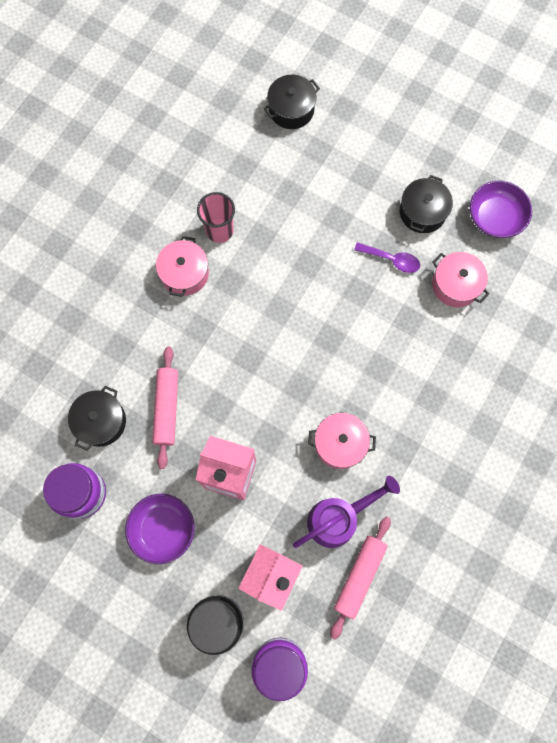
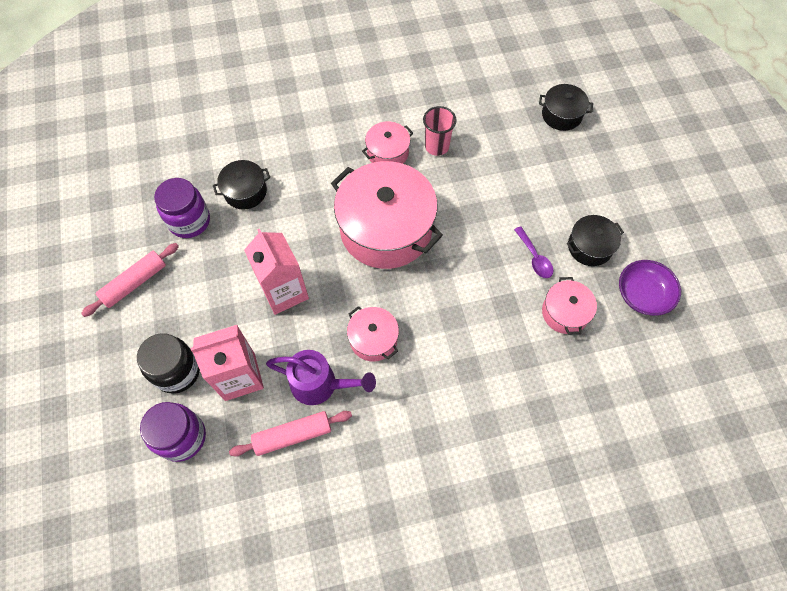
camera: 45 degrees right, 10 degrees down
purple bowl [125,494,195,564] -> none
pink rolling pin [152,347,178,469] -> pink rolling pin moved to [81,243,179,317]
none -> pink pot [331,161,443,269]

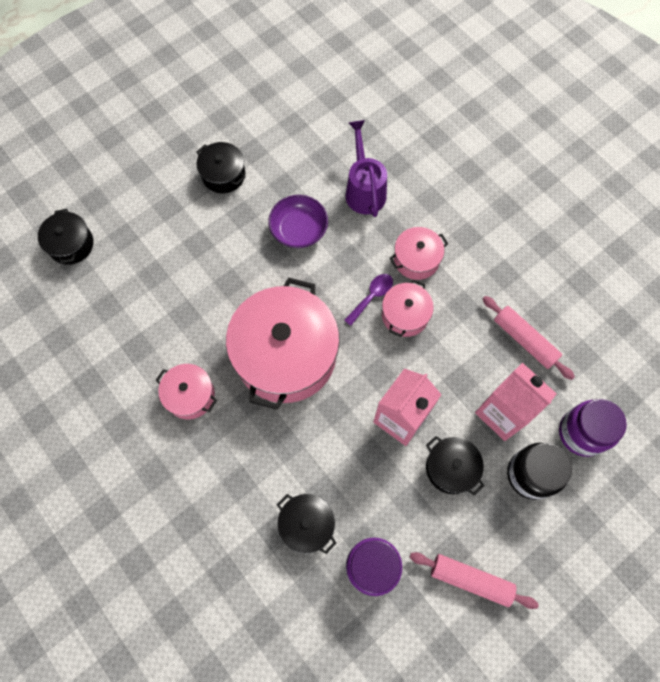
camera: 115 degrees left, 5 degrees up
purple watering can [266,350,376,405] -> purple watering can moved to [345,120,387,217]
pink cup [423,106,457,156] -> none
purple spoon [514,226,554,278] -> purple spoon moved to [344,274,393,326]
pink pot [542,277,597,334] -> pink pot moved to [389,227,448,280]
purple bowl [619,260,681,316] -> purple bowl moved to [268,195,328,248]
none -> black pot [426,436,484,495]

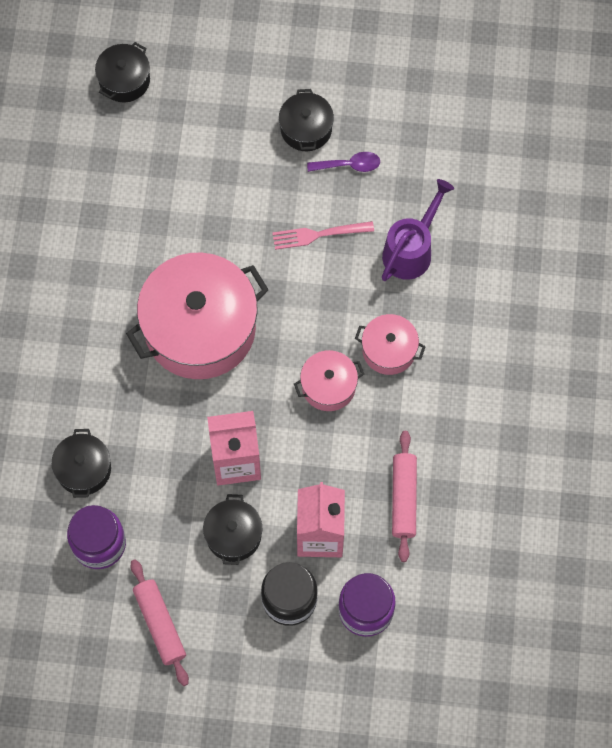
camera: 45 degrees right, 0 degrees up
pink pot [155,364,217,419] -> none
purple bowl [268,195,328,248] -> pink fork [272,221,374,250]
purple spoon [344,274,393,326] -> purple spoon moved to [307,152,380,172]

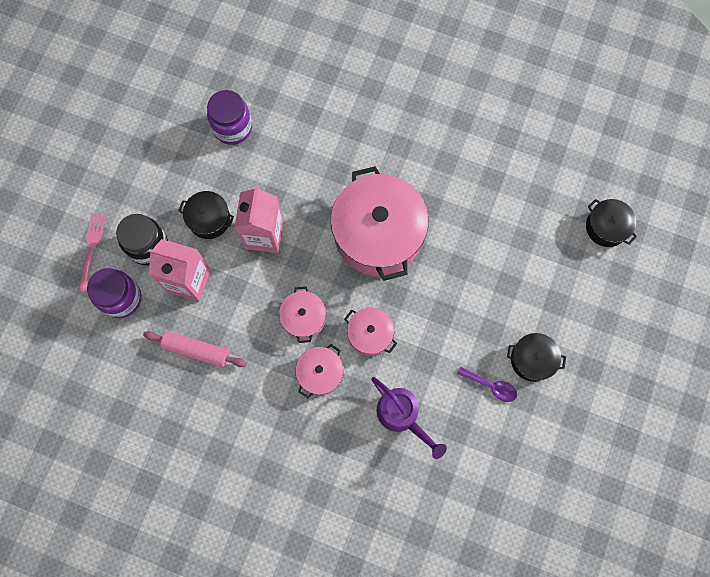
camera: 105 degrees right, 5 degrees up
black pot [51,429,111,498] -> none
pink rolling pin [131,559,189,686] -> none
pink fork [272,221,374,250] -> pink fork moved to [78,213,106,292]
purple spoon [307,152,380,172] -> purple spoon turned 75 degrees counterclockwise [457,366,517,402]
none -> pink pot [344,308,397,356]

